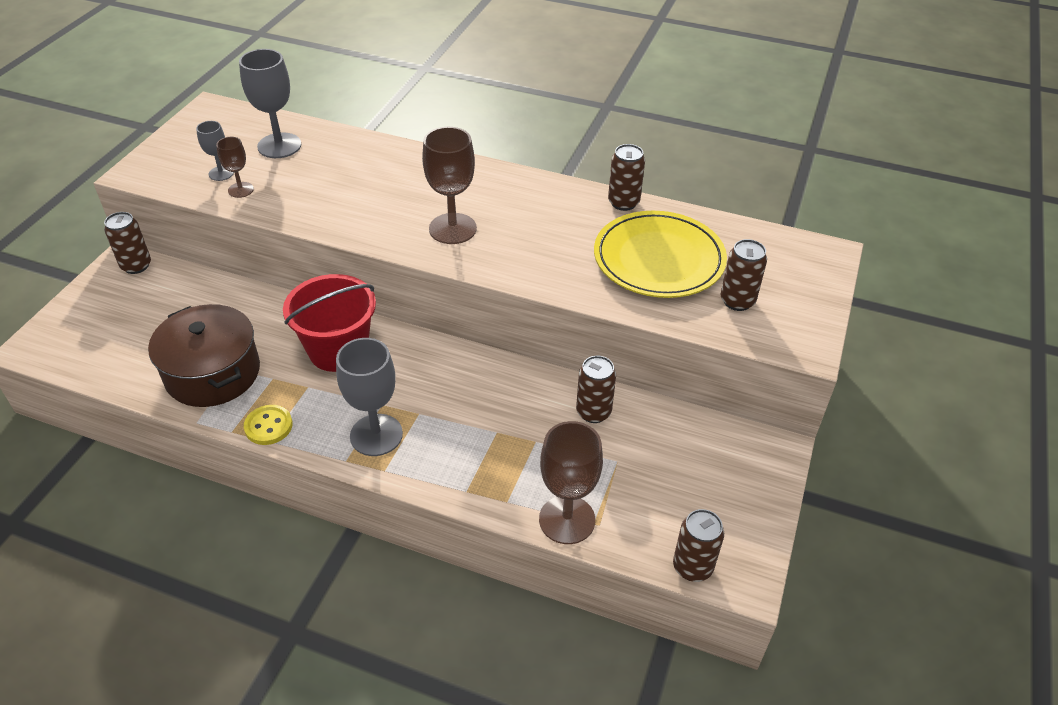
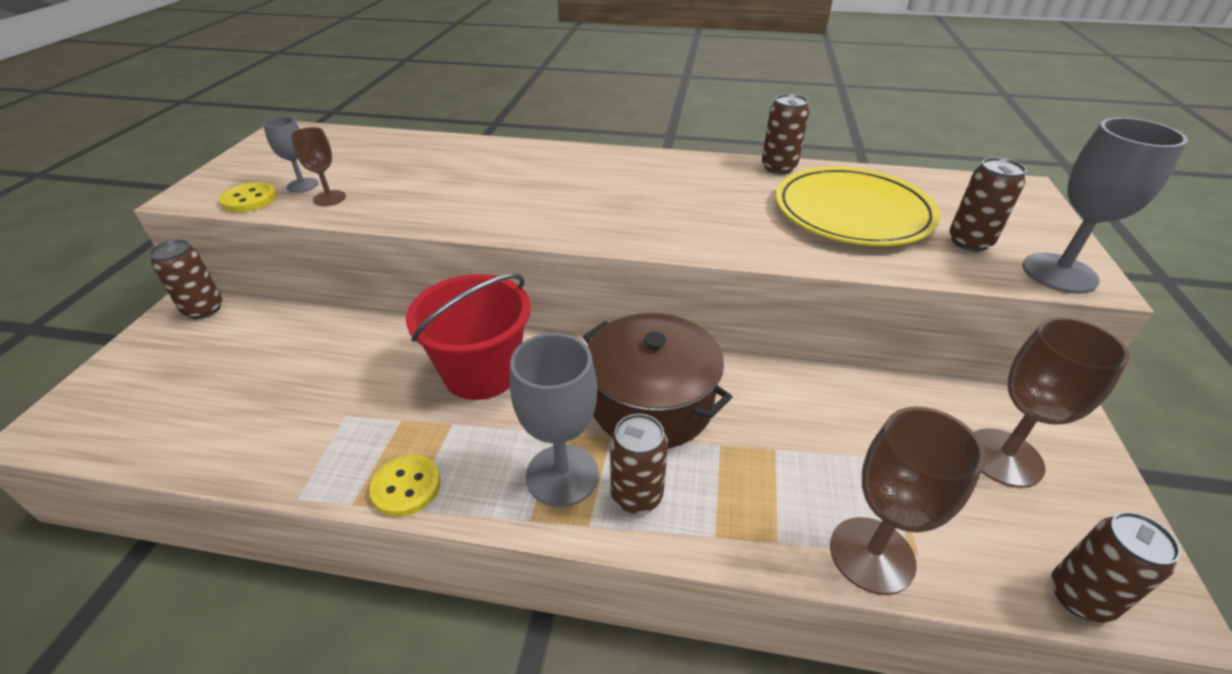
camera: 10 degrees left, 5 degrees down
brown pot [148,304,260,407] -> brown pot moved to [583,313,732,448]
grey goblet [239,49,301,158] -> grey goblet moved to [1022,118,1188,294]
brown goblet [422,127,477,244] -> brown goblet moved to [974,317,1130,488]
brown can [576,356,616,423] -> brown can moved to [610,414,668,514]
none -> yellow button [219,182,277,213]

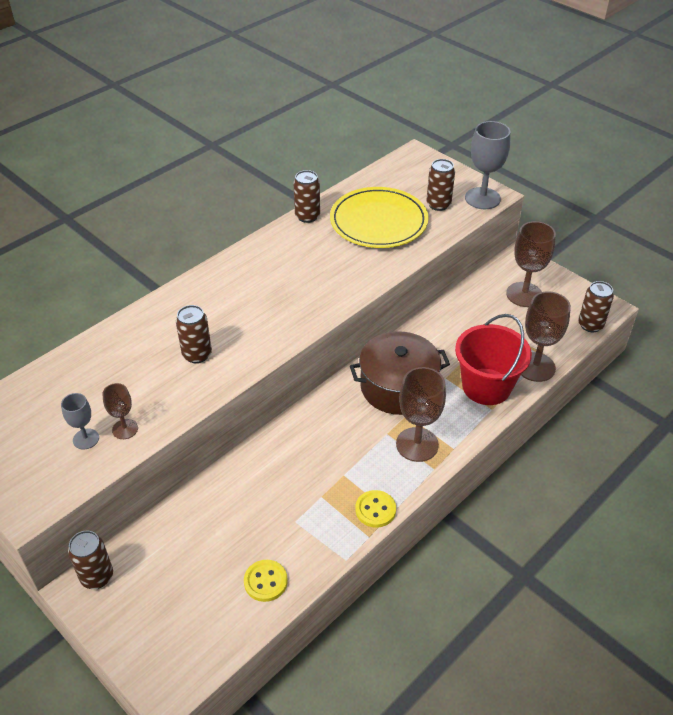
camera: 55 degrees left, 5 degrees up
yellow button [219,182,277,213] -> yellow button moved to [244,560,288,602]
red bucket [406,274,531,400] -> red bucket moved to [455,314,532,405]
grey goblet [510,333,599,507] -> brown goblet [396,367,446,462]
brown can [610,414,668,514] -> brown can moved to [176,305,212,363]

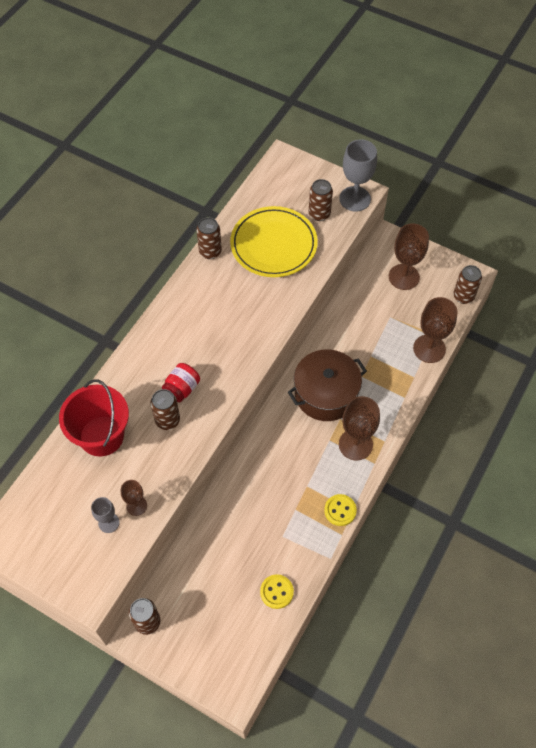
camera: 15 degrees left, 15 degrees up
red bucket [455,314,532,405] -> red bucket moved to [59,379,129,457]
none -> red jar [162,363,200,402]

